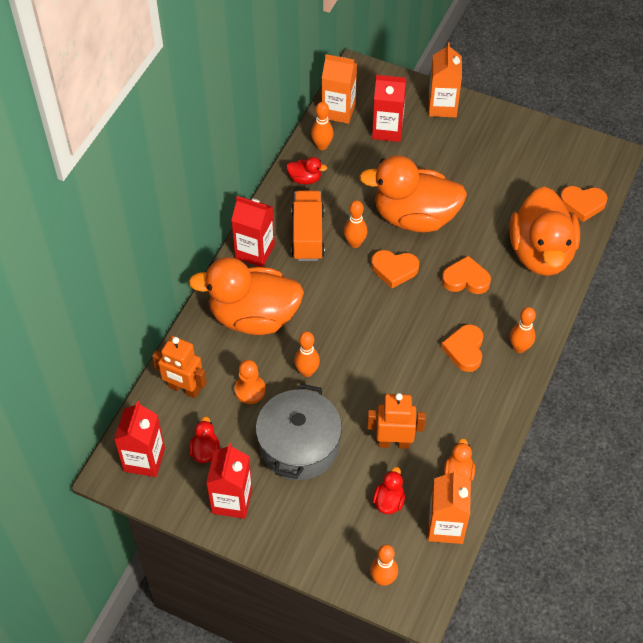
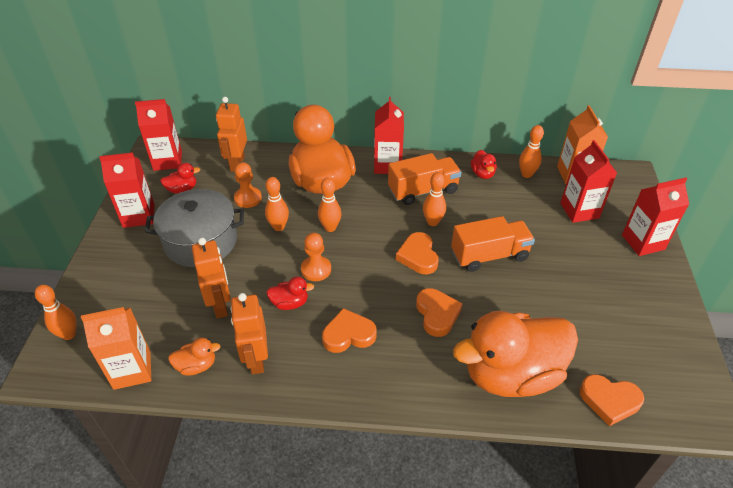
camera: 70 degrees right, 10 degrees down
orange duck [359,155,467,232] -> orange truck [451,216,535,272]
red duck [373,467,405,514] -> red duck moved to [266,277,314,310]
orange carton [428,42,462,117] -> red carton [622,177,689,256]
orange bowling pin [510,307,536,353] -> orange bowling pin moved to [318,178,342,232]
orange heart [560,186,608,222] -> orange heart turned 60 degrees counterclockwise [579,374,644,426]
none -> orange robot [231,293,268,374]
none -> orange pawn [301,233,331,281]

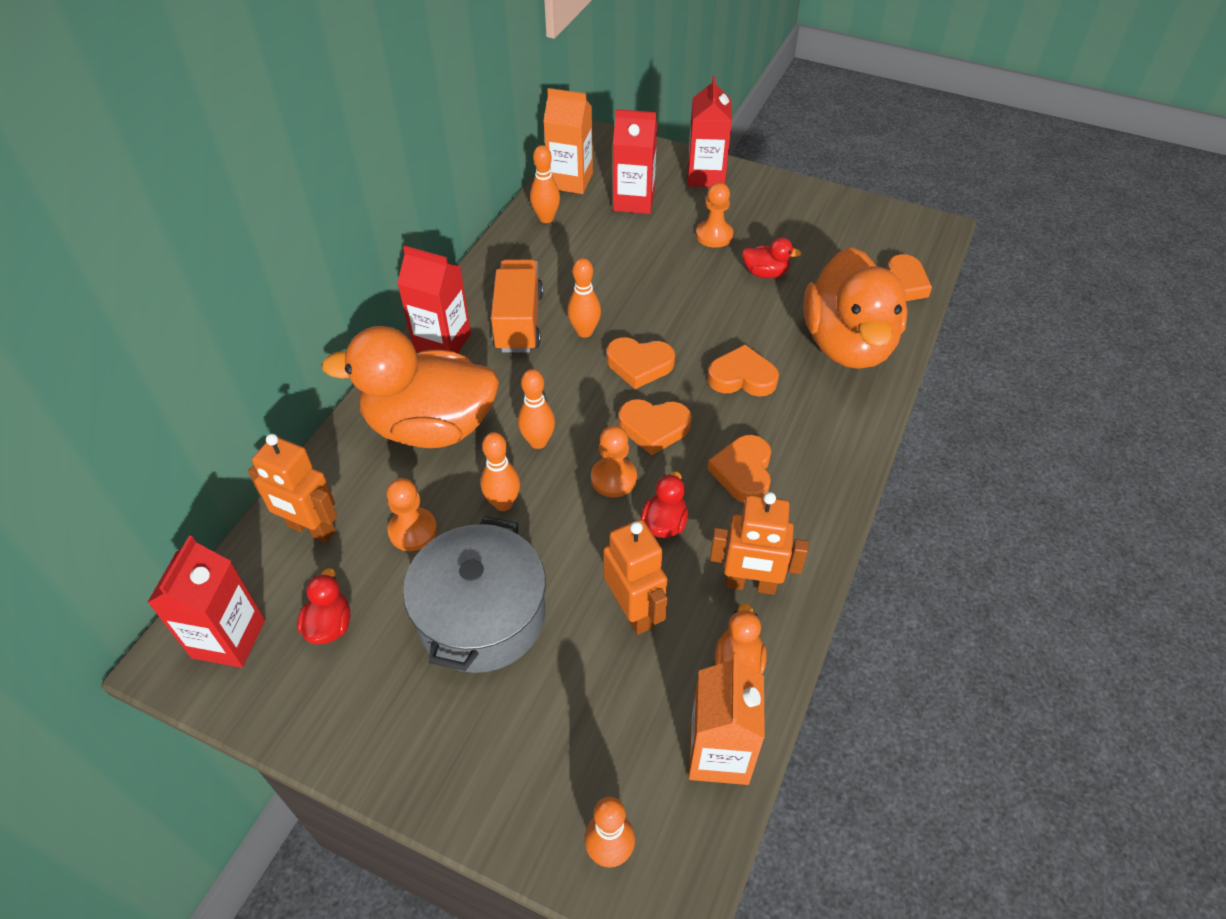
camera: 70 degrees left, 5 degrees up
red carton [99,152,155,228] -> none
orange robot [192,238,231,319] -> orange robot turned 60 degrees clockwise [603,519,668,635]
orange truck [451,216,535,272] -> none
red duck [471,150,497,179] -> red duck moved to [742,237,801,278]
none -> orange heart [619,399,692,455]
none -> orange pawn [696,183,733,248]

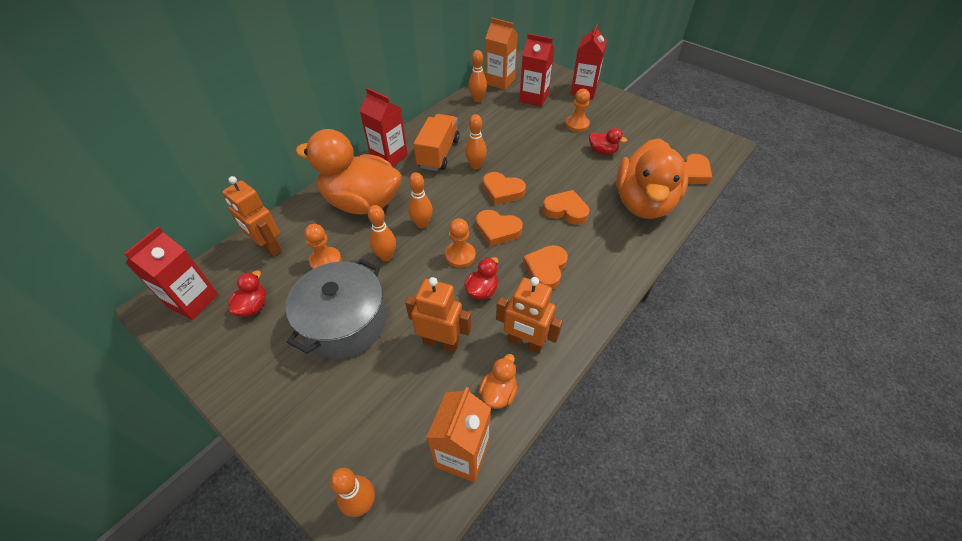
camera: 15 degrees right, 0 degrees up
orange robot [603,519,668,635] -> orange robot turned 60 degrees counterclockwise [405,277,471,352]

